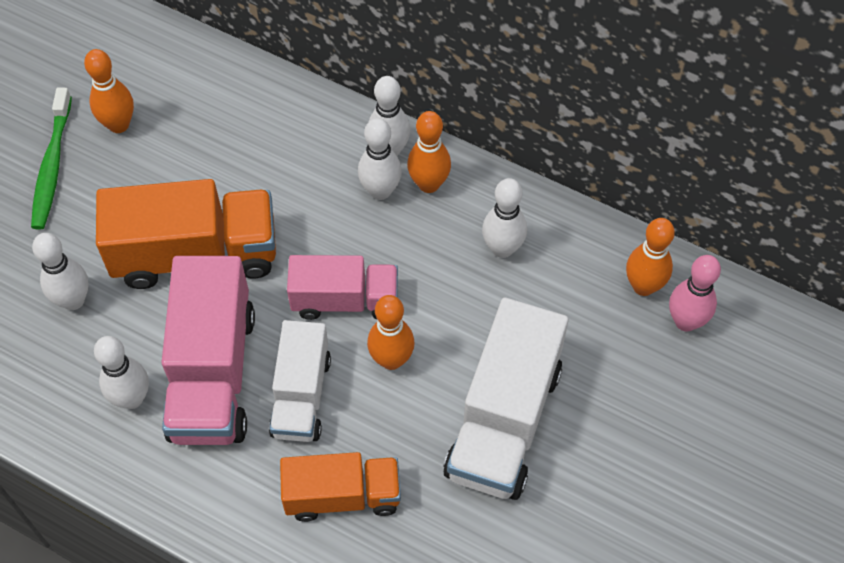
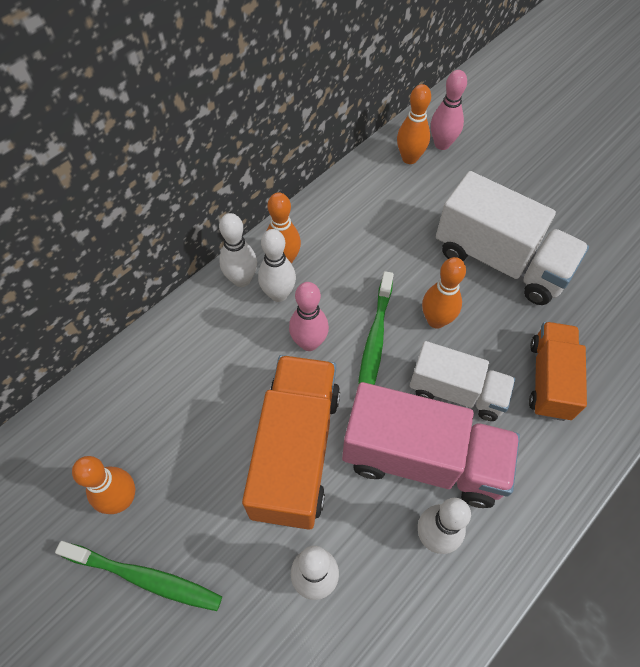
camera: 75 degrees left, 0 degrees up
pink truck [287,255,398,320] -> green toothbrush [358,271,394,385]
white bowling pin [482,178,527,258] -> none
none -> pink bowling pin [289,282,329,351]

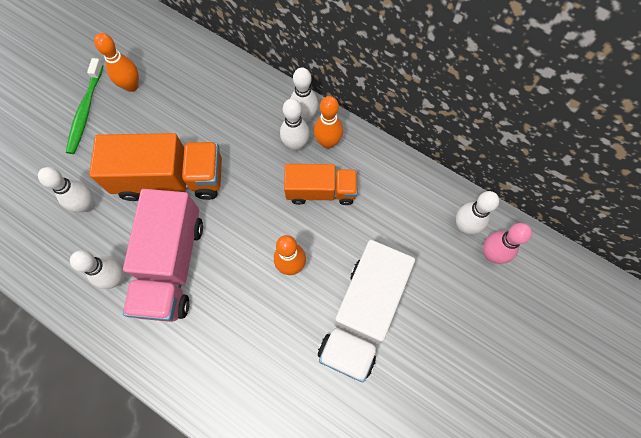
camera: 80 degrees right, 10 degrees up
pink bowling pin [289,282,329,351] -> none
green toothbrush [358,271,394,385] -> none
orange bowling pin [397,84,431,164] -> white bowling pin [456,191,499,235]
white truck [410,341,515,421] -> none
orange truck [529,322,587,421] -> orange truck moved to [284,164,357,205]

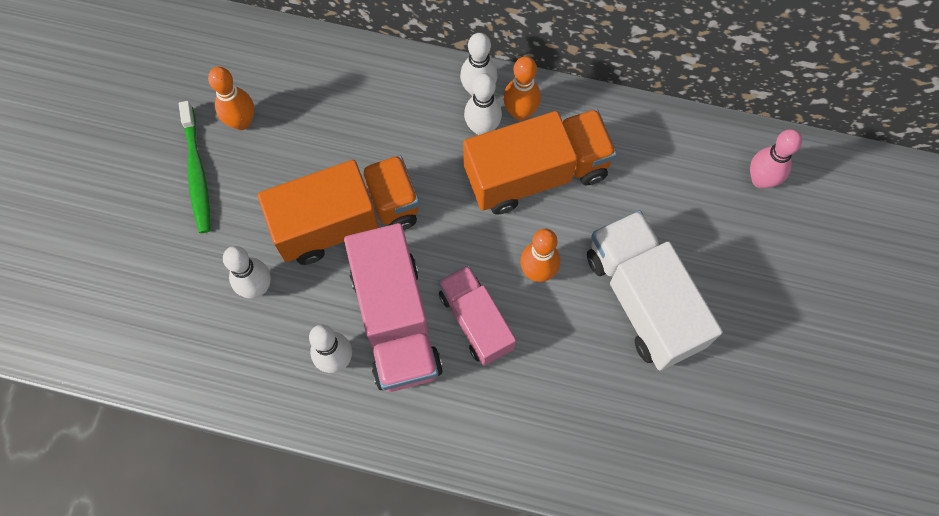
camera: 20 degrees left, 0 degrees up
orange truck [284,164,357,205] -> orange truck [463,109,617,215], size x1.58
white truck [318,240,415,382] -> white truck turned 150 degrees clockwise [587,210,723,370]
white bowling pin [456,191,499,235] -> none
none -> pink truck [439,265,516,366]

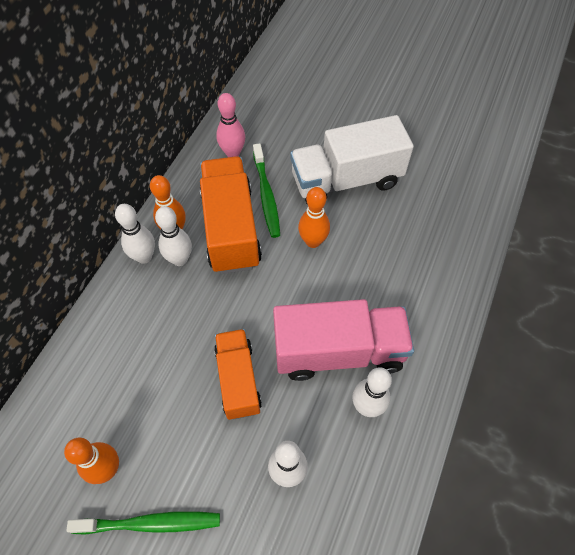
camera: 80 degrees left, 10 degrees down
orange truck [258,155,420,265] -> orange truck [214,329,262,420], size x0.63
pink truck [439,265,516,366] -> none
pink bowling pin [750,129,802,188] -> pink bowling pin moved to [216,93,245,157]
none -> green toothbrush [253,143,280,238]

